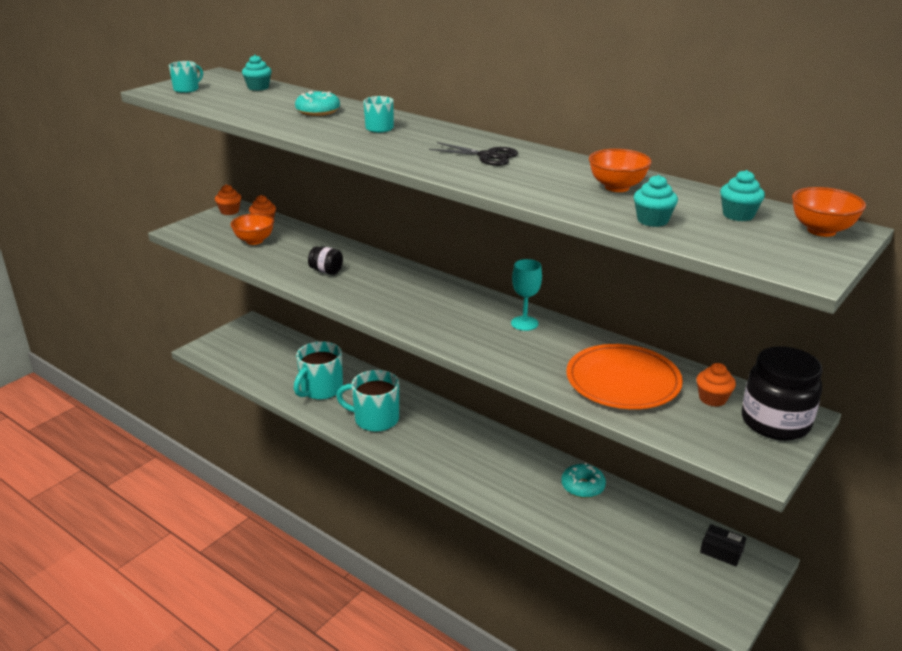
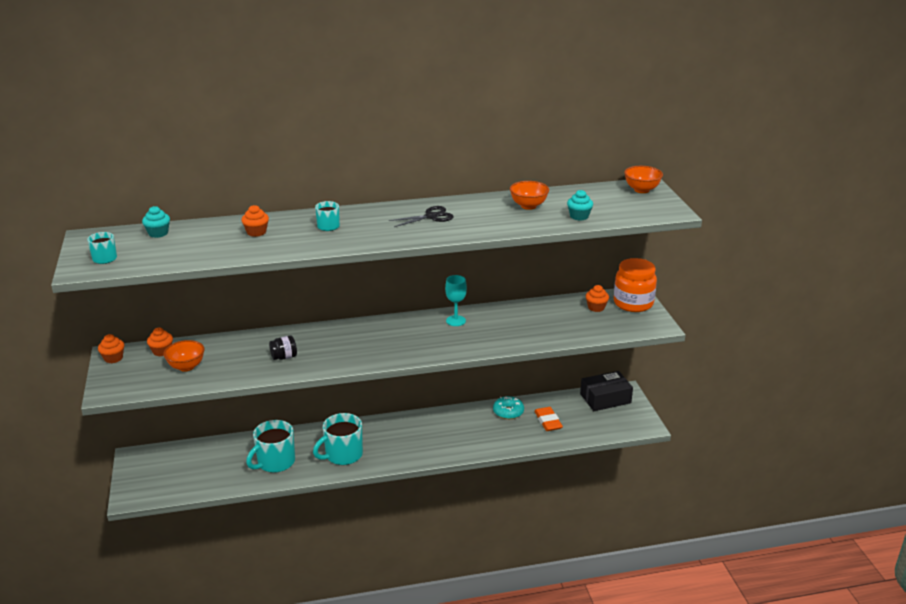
camera: 50 degrees left, 0 degrees up
turquoise mug [294,341,343,400] -> turquoise mug turned 60 degrees clockwise [246,420,295,473]
turquoise donut [295,91,340,116] -> orange cupcake [242,205,269,237]
orange plate [566,344,683,409] -> none
black box [700,524,746,566] -> black box [580,371,633,411], size x1.81
turquoise cupcake [720,170,765,221] -> none
black jar [742,346,822,441] -> orange jar [614,258,657,312]
none -> orange eraser [534,407,563,431]

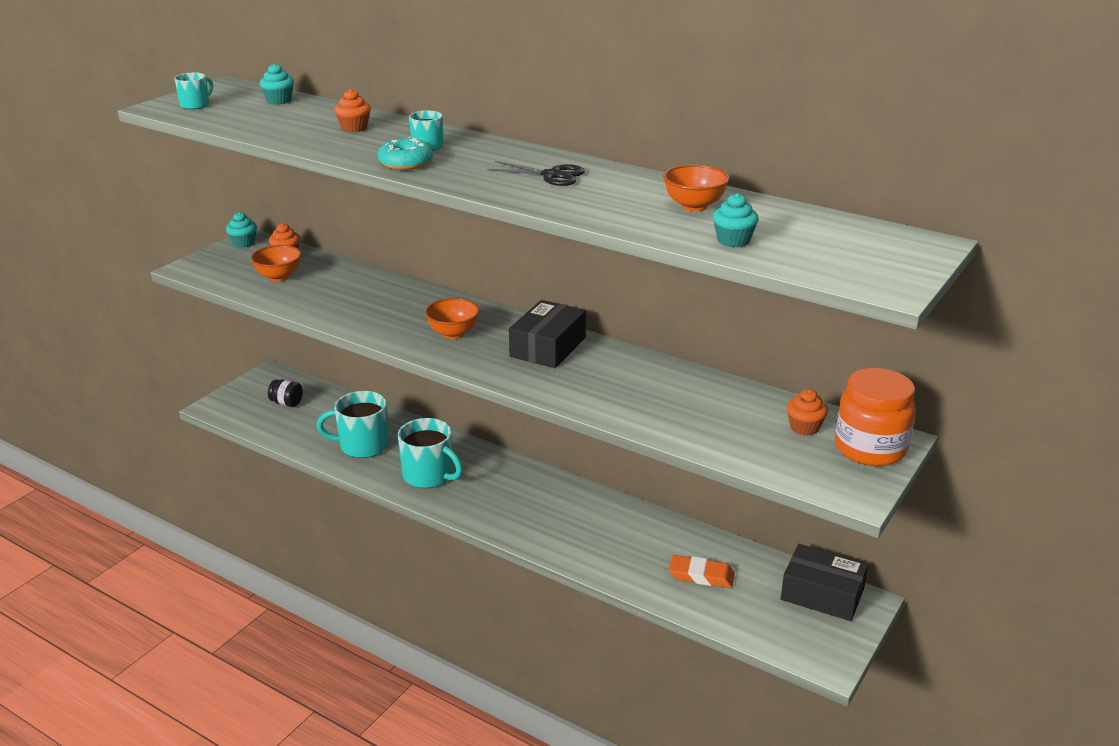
camera: 45 degrees right, 0 degrees up
orange cupcake [98,334,124,363] -> turquoise cupcake [226,212,257,248]
black jar [269,335,297,360] -> black jar moved to [268,379,303,407]
turquoise mug [313,413,363,465] -> turquoise mug turned 150 degrees counterclockwise [398,418,463,488]
turquoise goblet [445,275,467,326] -> none
turquoise donut [493,396,524,419] -> turquoise donut moved to [378,137,433,170]
orange eraser [534,407,563,431] -> orange eraser turned 75 degrees clockwise [669,555,735,588]
orange bowl [624,166,663,193] -> orange bowl moved to [425,298,480,339]
none -> black box [509,300,586,368]

